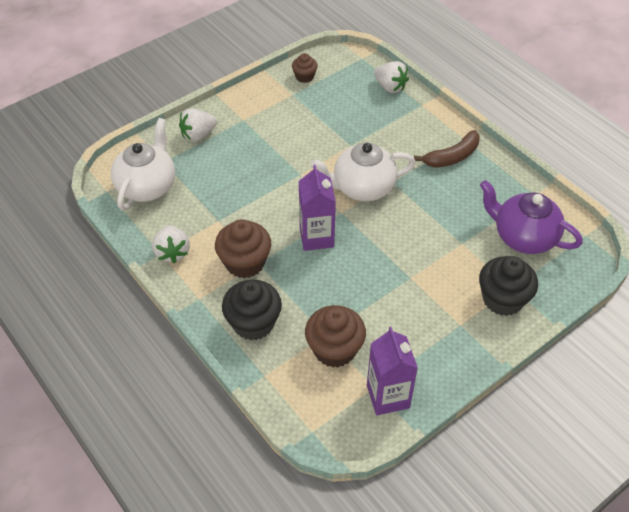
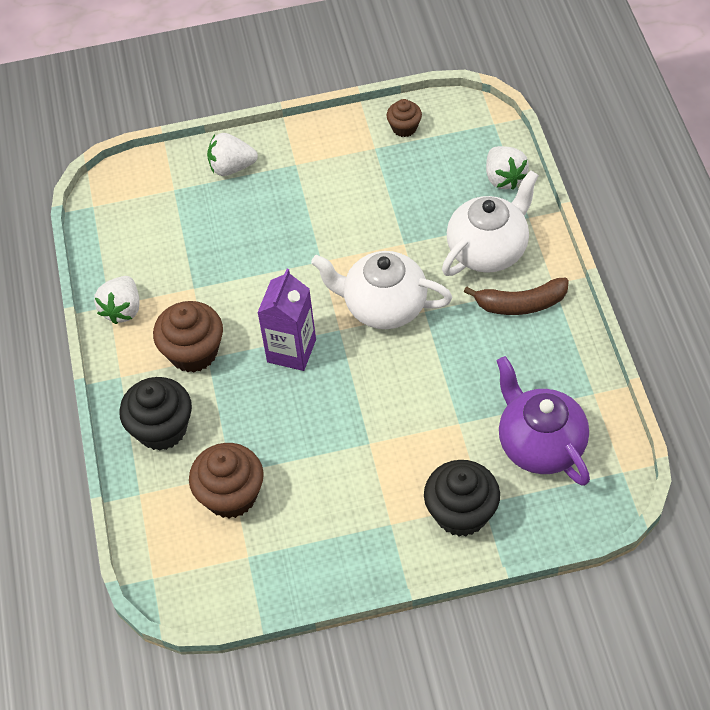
camera: 30 degrees right, 5 degrees up
white teapot [111,118,175,211] -> white teapot moved to [442,170,539,276]
purple carton [367,327,418,415] -> none

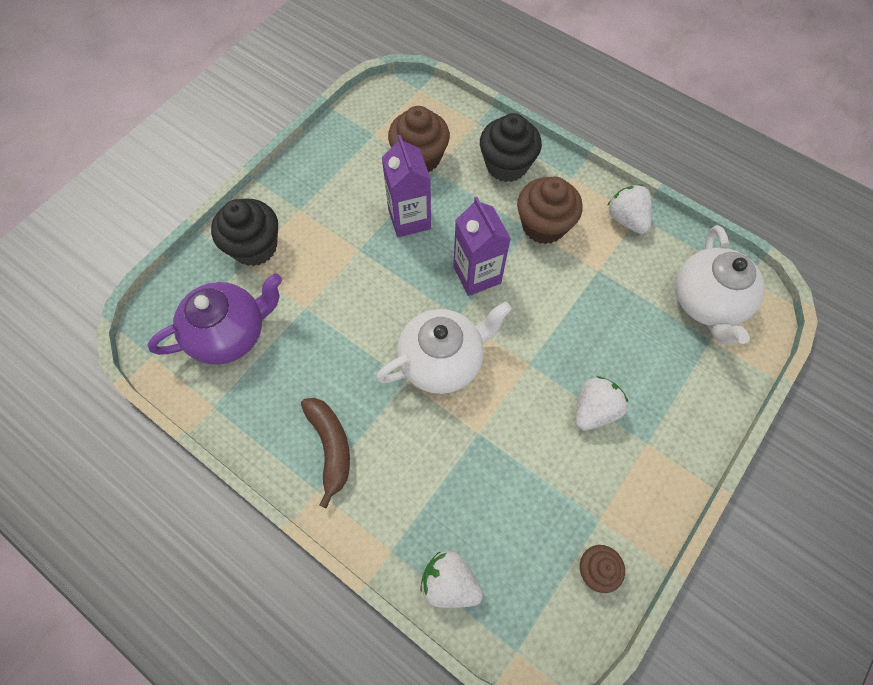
camera: 135 degrees right, 10 degrees up
white strawberry [207,133,258,176] -> white strawberry moved to [575,376,629,430]
white teapot [442,170,539,276] -> white teapot moved to [675,225,765,345]
brown banana [464,278,569,315] -> brown banana turned 120 degrees clockwise [301,398,350,509]
purple teapot [497,356,590,486] -> purple teapot turned 45 degrees counterclockwise [148,273,282,365]
none -> purple carton [382,135,431,237]

